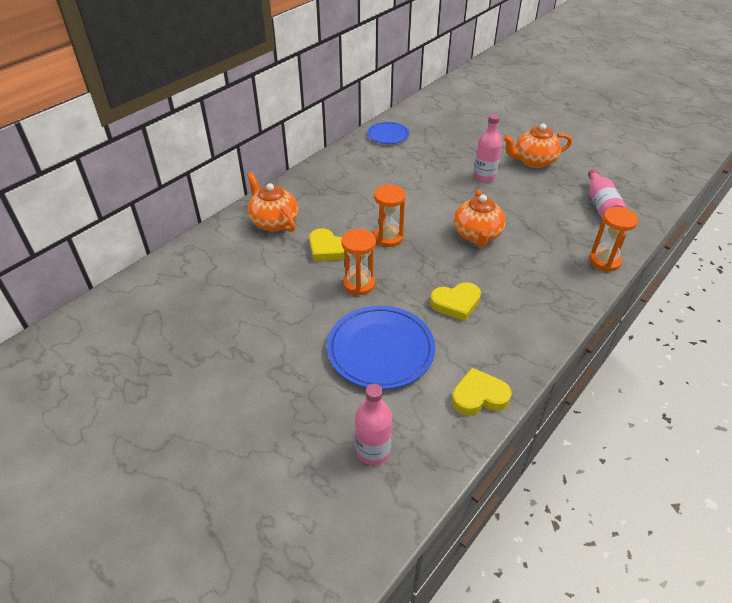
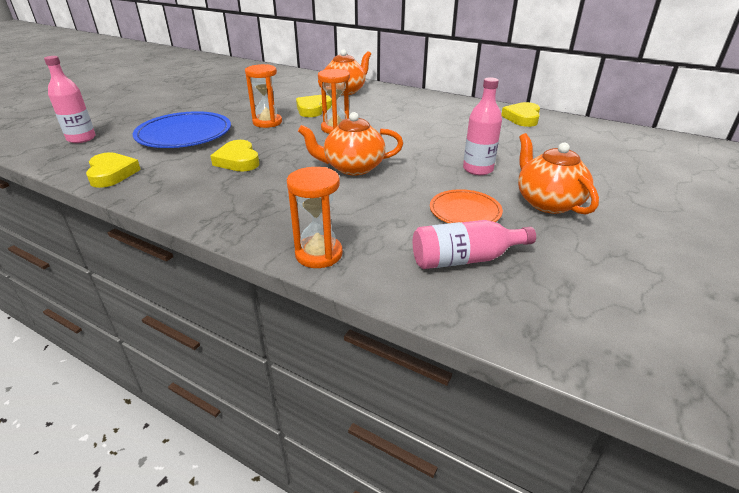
camera: 80 degrees right, 10 degrees down
blue plate [367,122,409,144] -> yellow heart [501,102,540,127]
none -> orange plate [430,189,503,223]

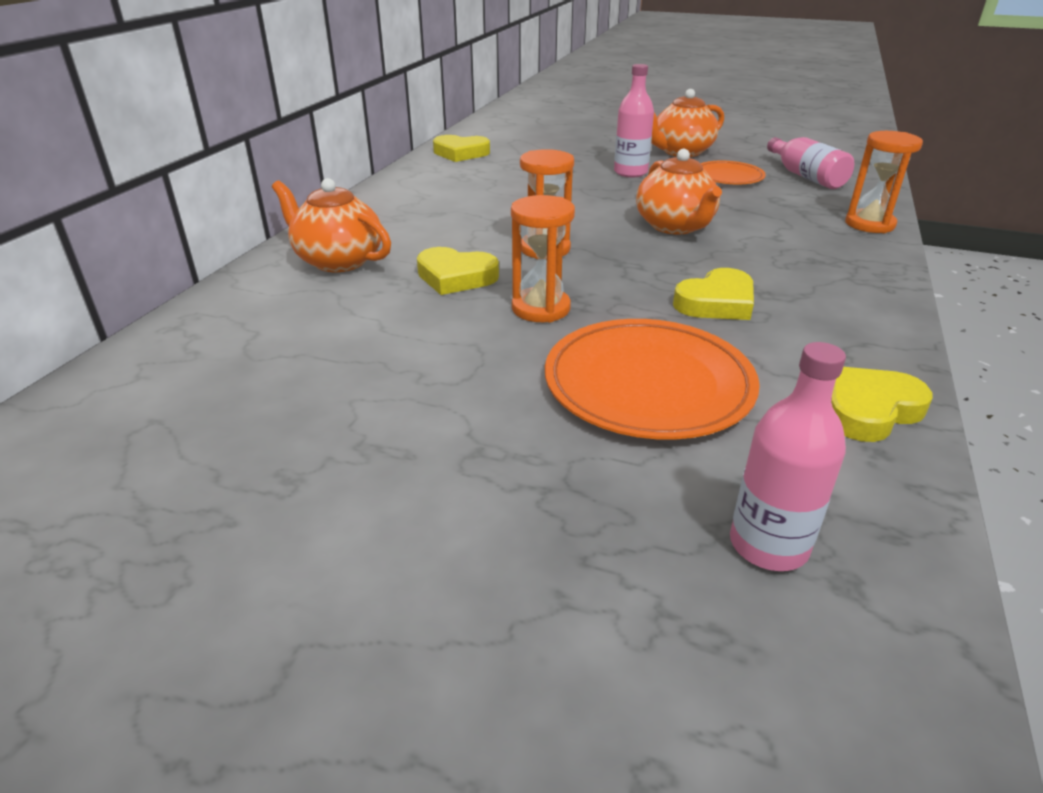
camera: 100 degrees left, 0 degrees up
blue plate [133,111,231,148] -> orange plate [545,319,760,440]

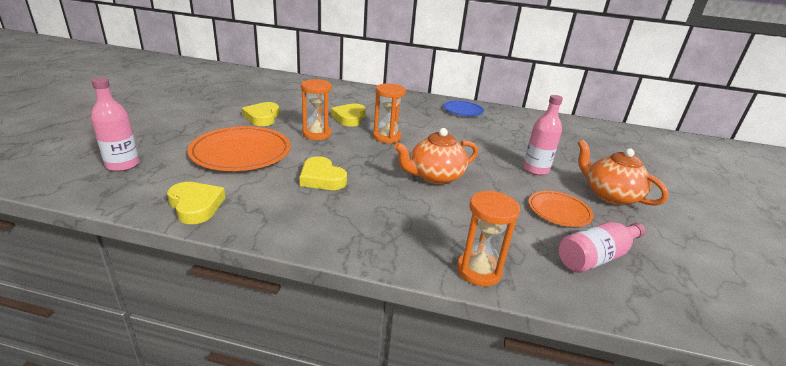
camera: 80 degrees right, 5 degrees down
orange teapot [272,178,391,272] -> none
yellow heart [433,135,490,162] -> yellow heart moved to [242,102,279,126]
none -> blue plate [443,101,484,116]

